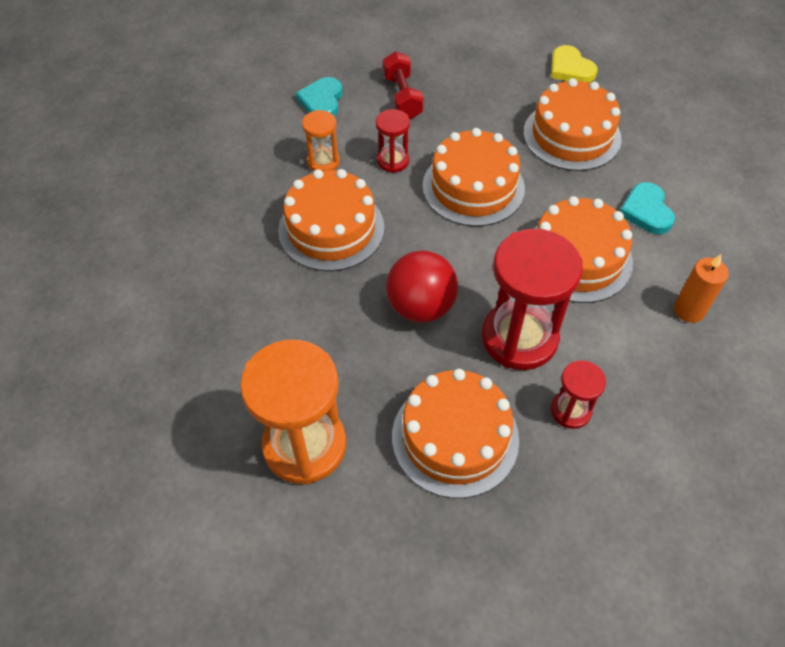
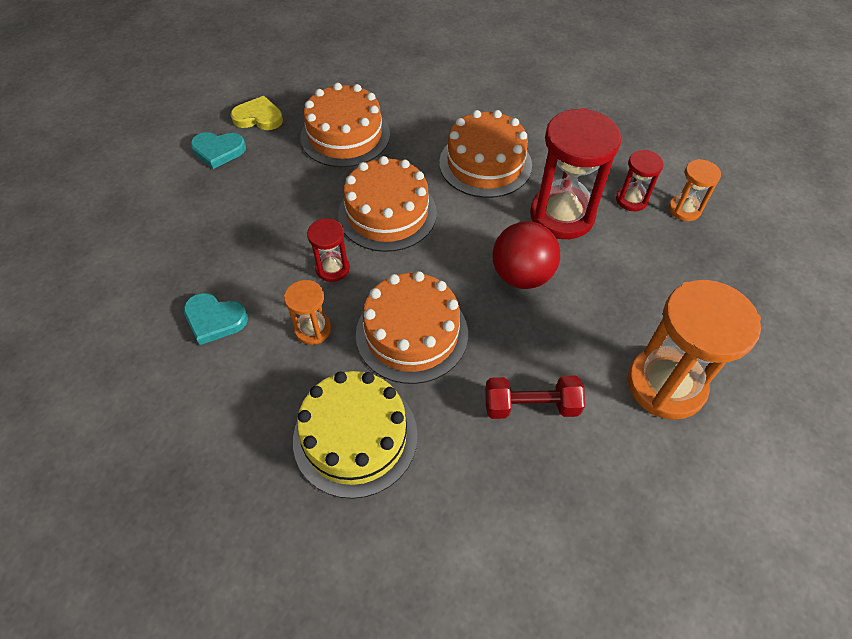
camera: 80 degrees left, 0 degrees up
red dumbbell [383,51,424,119] -> red dumbbell moved to [485,375,585,419]
orange cake [392,369,519,498] -> none
yellow heart [551,45,598,83] -> yellow heart turned 150 degrees counterclockwise [231,96,283,130]
turquoise heart [620,182,675,234] -> turquoise heart moved to [191,132,246,169]
orange candle [674,254,729,323] -> none
none -> yellow cake [293,371,418,499]
none -> orange hourglass [669,159,721,221]

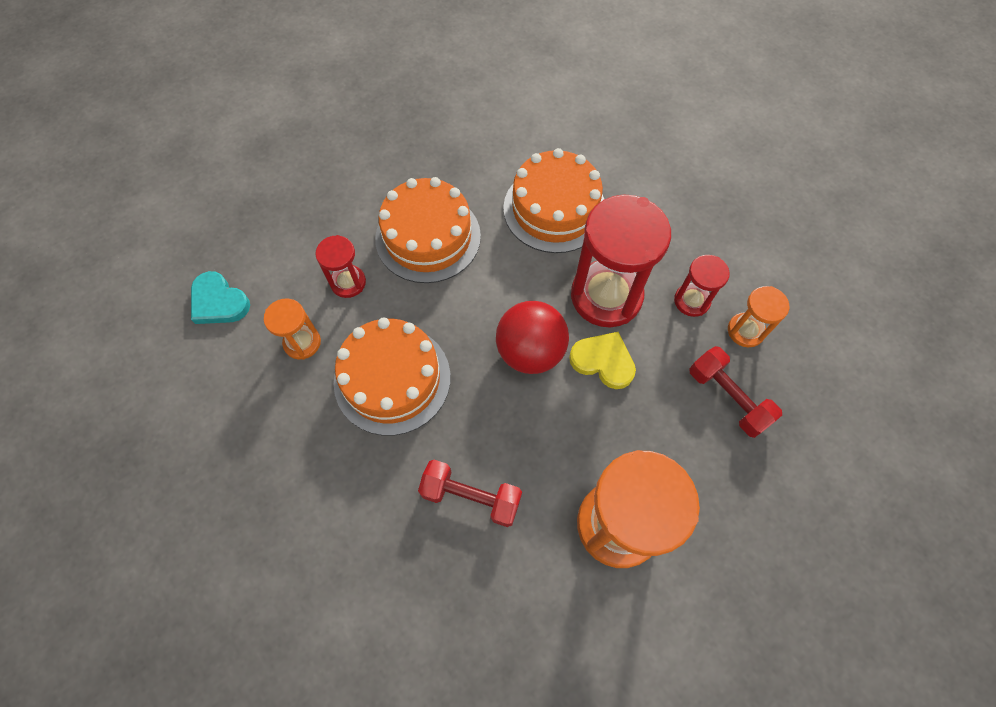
camera: 20 degrees right, 10 degrees up
turquoise heart [191,132,246,169] -> none
yellow heart [231,96,283,130] -> yellow heart moved to [569,332,636,389]
yellow cake [293,371,418,499] -> none
orange cake [300,83,390,167] -> none
none -> red dumbbell [689,346,782,438]

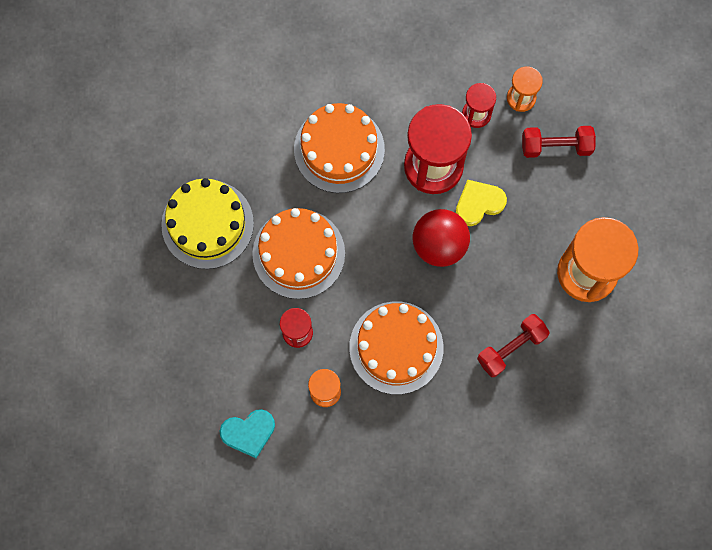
camera: 55 degrees left, 10 degrees up
none -> yellow cake [161,178,254,269]

